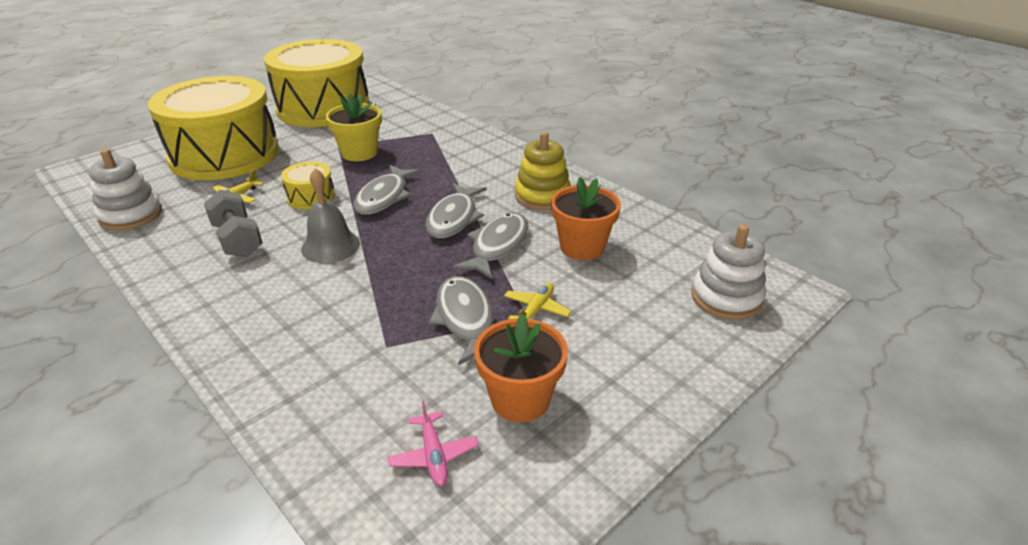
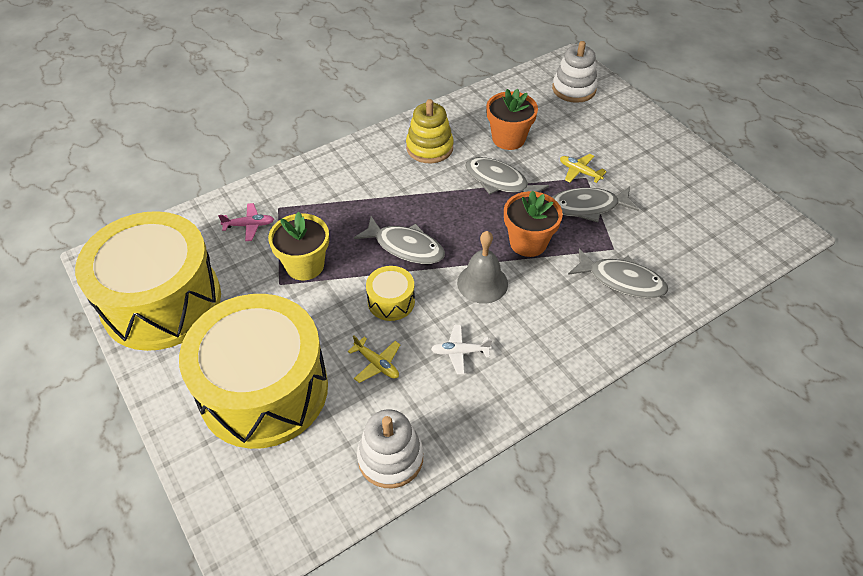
camera: 80 degrees left, 15 degrees up
grey dumbbell [204,190,262,257] -> white plane [431,325,492,374]
pink plane [388,400,479,486] -> pink plane moved to [218,203,274,241]
grey fish [425,183,487,238] -> grey fish moved to [568,249,668,298]
orange flower pot [474,314,568,423] -> orange flower pot moved to [504,190,563,257]

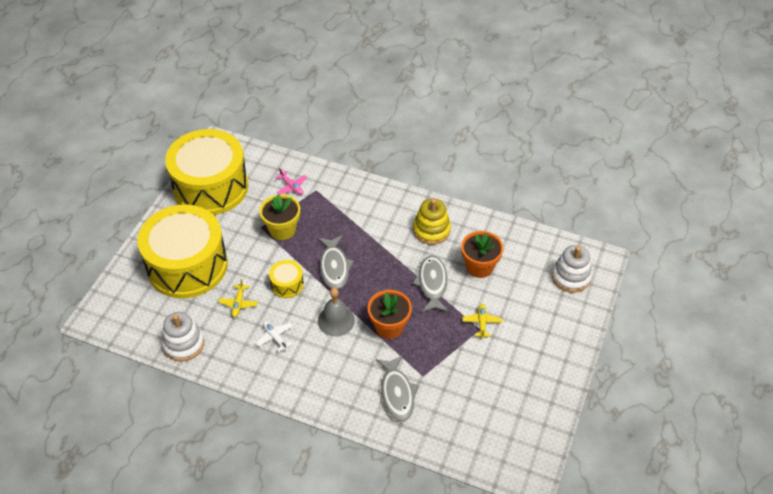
camera: 55 degrees right, 0 degrees up
grey fish [552,187,639,222] -> none

